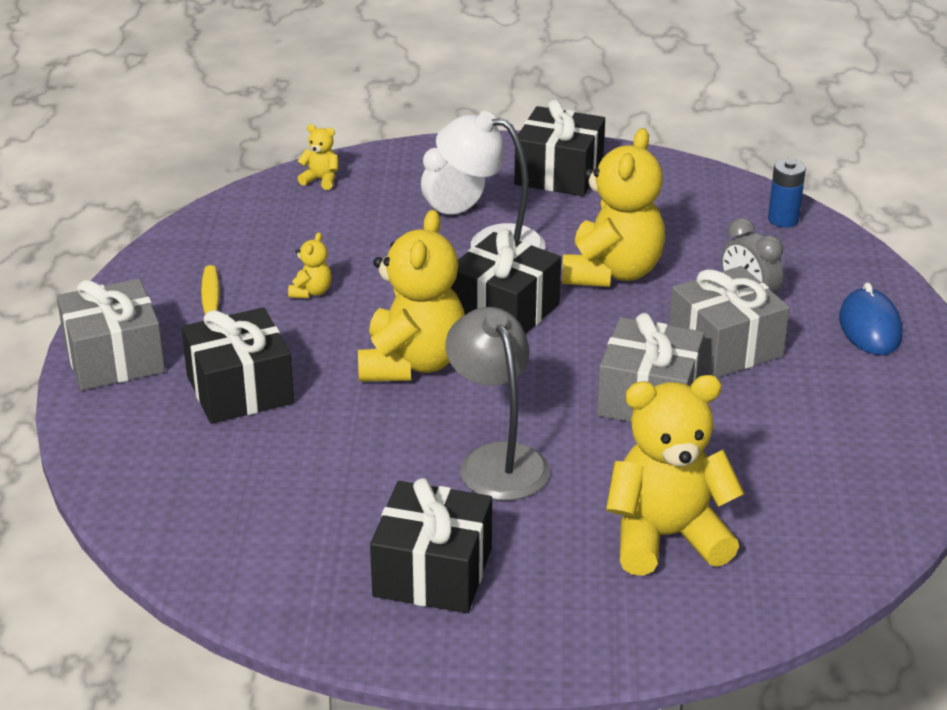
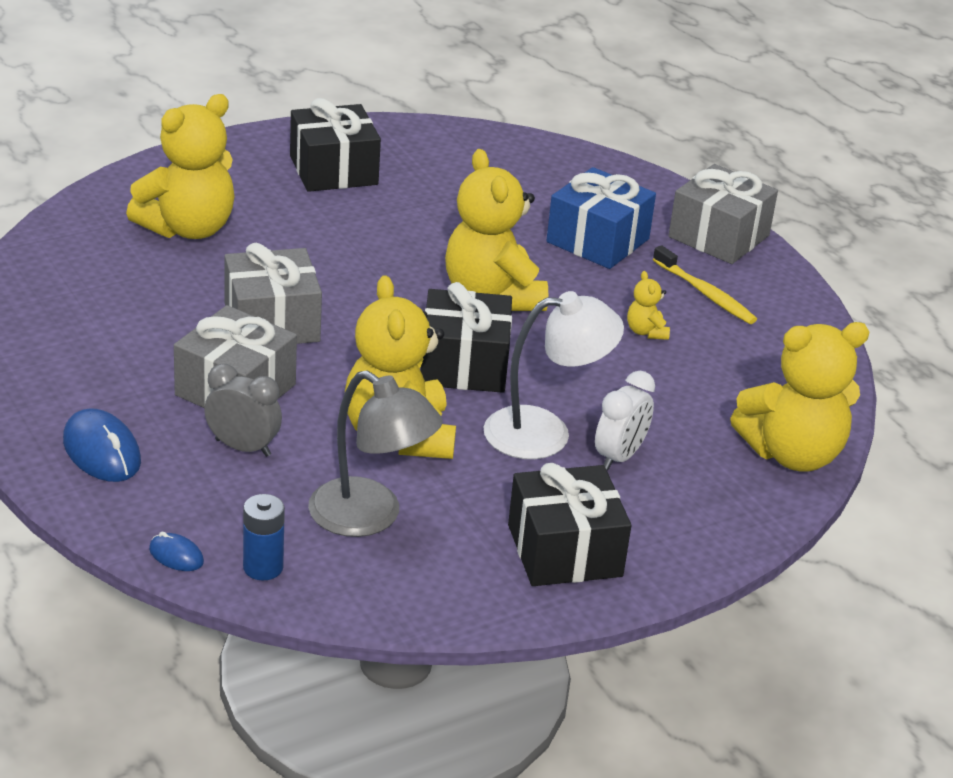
camera: 145 degrees right, 0 degrees up
black gift [181,307,294,424] -> blue gift [546,167,656,269]
yellow teddy bear [297,124,338,190] -> yellow teddy bear [730,322,869,472], size x2.39
grey lamp [445,307,550,501] -> grey lamp moved to [308,370,443,537]
none -> blue mouse [149,532,204,571]

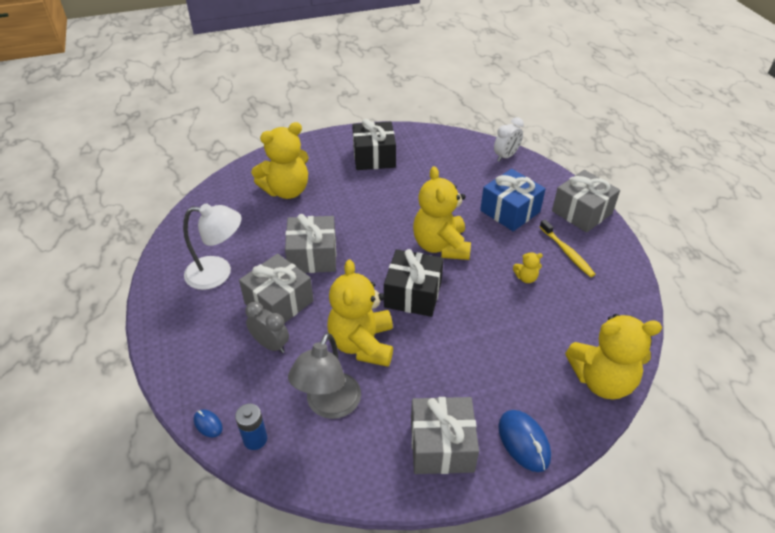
camera: 15 degrees right, 10 degrees up
blue mouse [63,408,141,482] -> blue mouse moved to [498,410,551,472]
grey lamp [308,370,443,537] -> grey lamp turned 60 degrees clockwise [288,333,361,419]
white lamp [484,291,624,459] -> white lamp moved to [183,203,242,290]
black gift [508,463,631,586] -> grey gift [411,397,479,474]
white clock [595,371,655,470] -> white clock moved to [494,117,524,162]
yellow teddy bear [627,271,670,340] -> yellow teddy bear turned 90 degrees counterclockwise [513,252,543,283]

